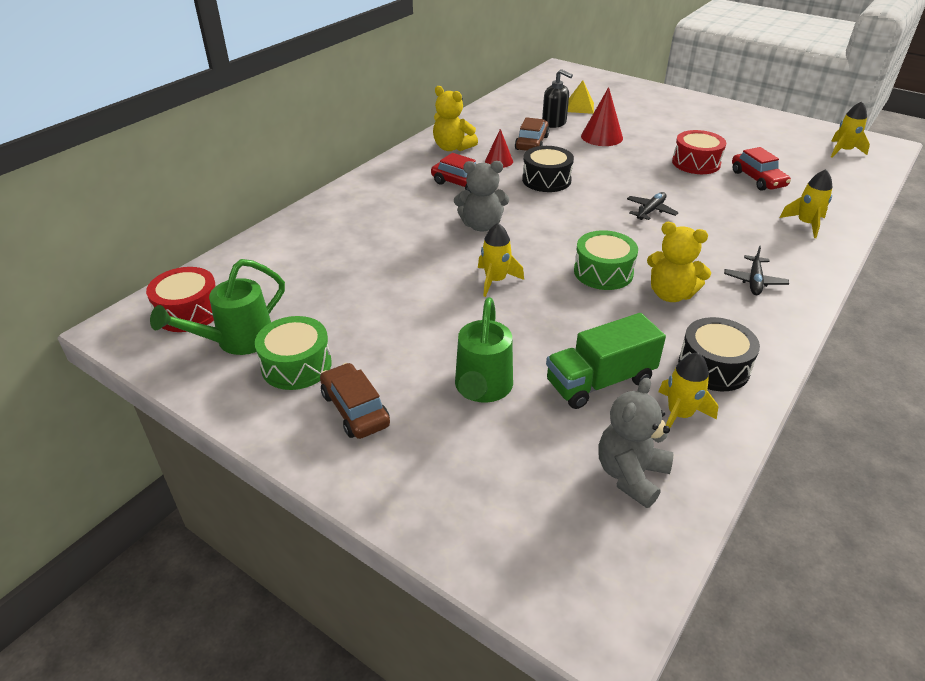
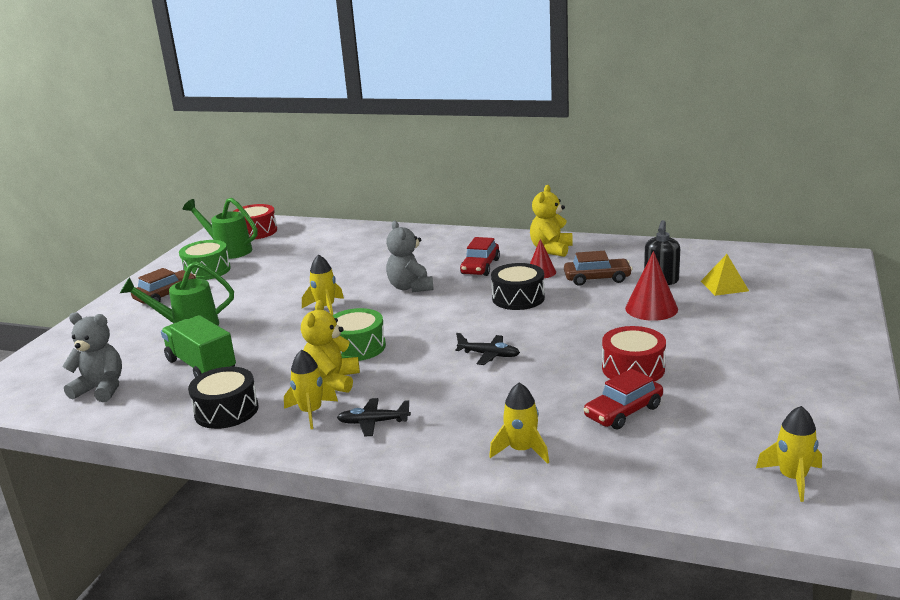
camera: 75 degrees right, 15 degrees down
yellow rocket [658,352,718,428] -> yellow rocket moved to [284,349,338,429]

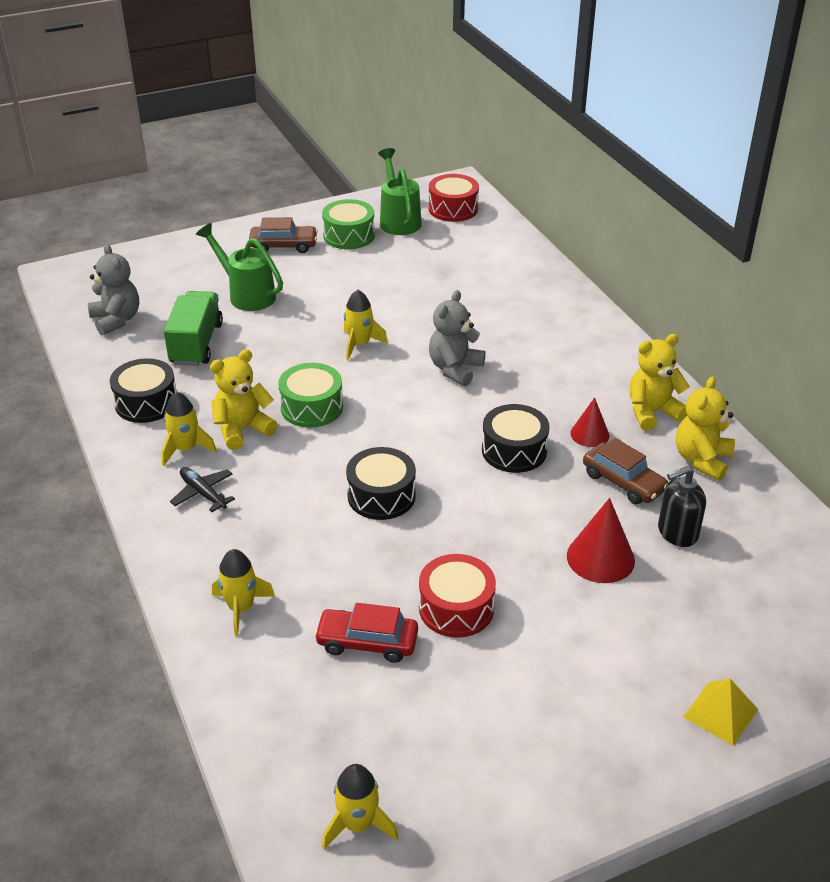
camera: 45 degrees right, 15 degrees up
black plane [455,333,520,365] -> black drum [346,447,416,520]
red car [460,237,500,276] -> none
yellow pyramid [701,254,749,296] -> yellow pyramid moved to [683,679,759,746]
none -> yellow teddy bear [676,376,735,481]

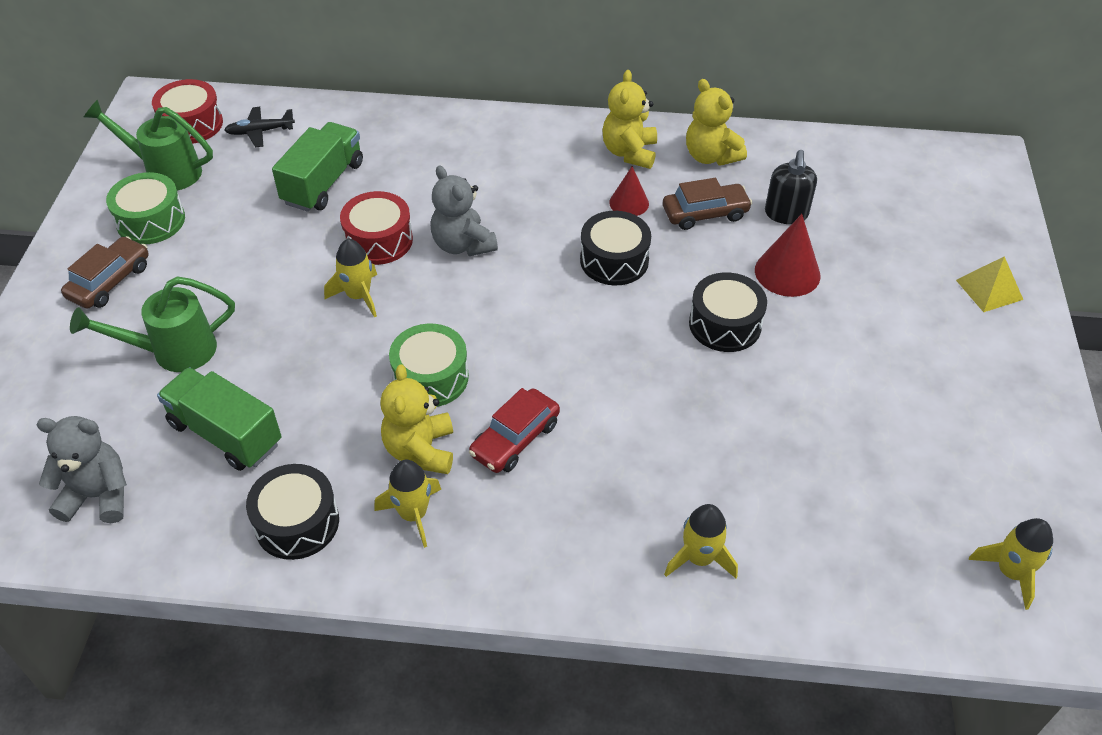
camera: 60 degrees left, 10 degrees up
black plane [170,467,235,512] -> black plane moved to [225,107,295,148]
red car [314,603,418,663] -> red car moved to [469,388,560,473]
black drum [346,447,416,520] -> black drum moved to [689,272,767,352]
red drum [419,554,496,638] -> red drum moved to [340,191,413,265]
none -> green truck [272,122,363,212]

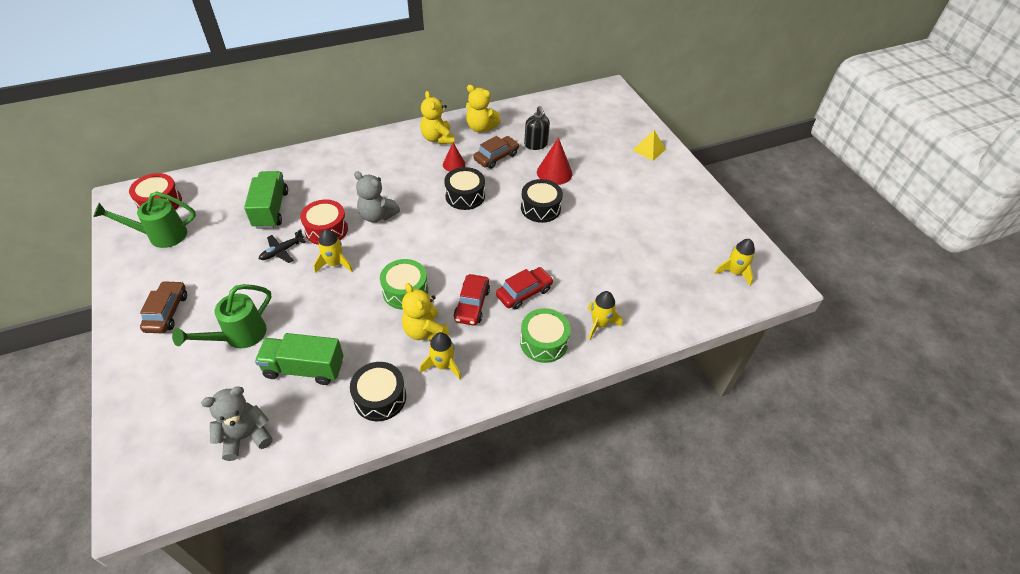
camera: 30 degrees left, 0 degrees up
green drum [106,172,185,244] -> green drum moved to [520,308,571,363]
black plane [225,107,295,148] -> black plane moved to [259,229,306,263]
none -> red car [496,267,554,309]

